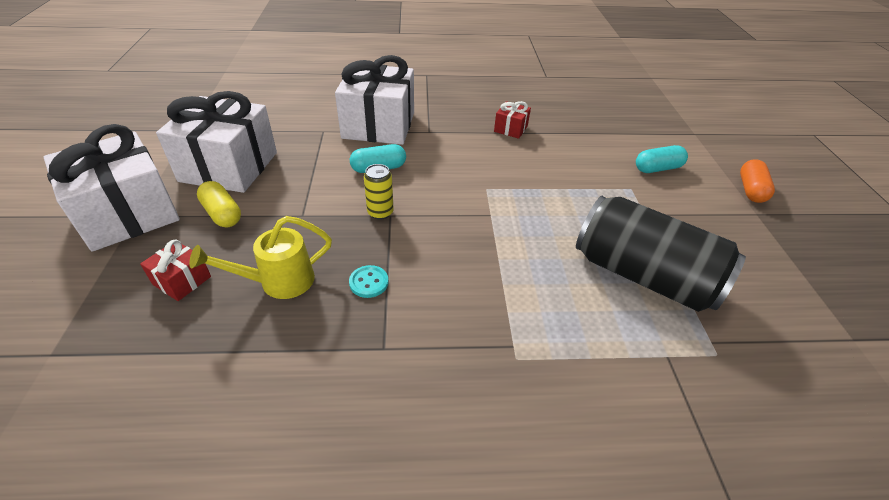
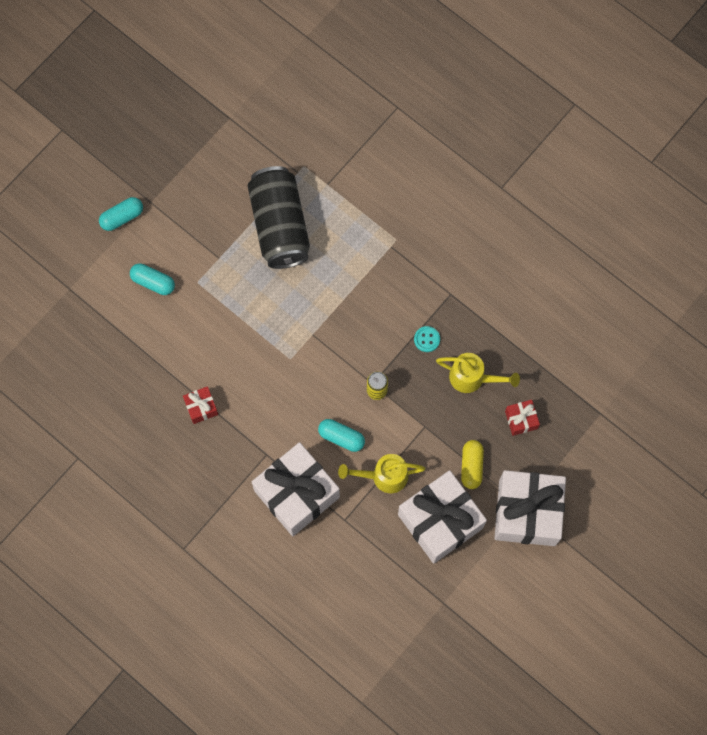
camera: 135 degrees left, 30 degrees up
orange capsule [740,159,775,203] -> turquoise capsule [99,197,143,231]
none -> yellow watering can [338,454,425,493]

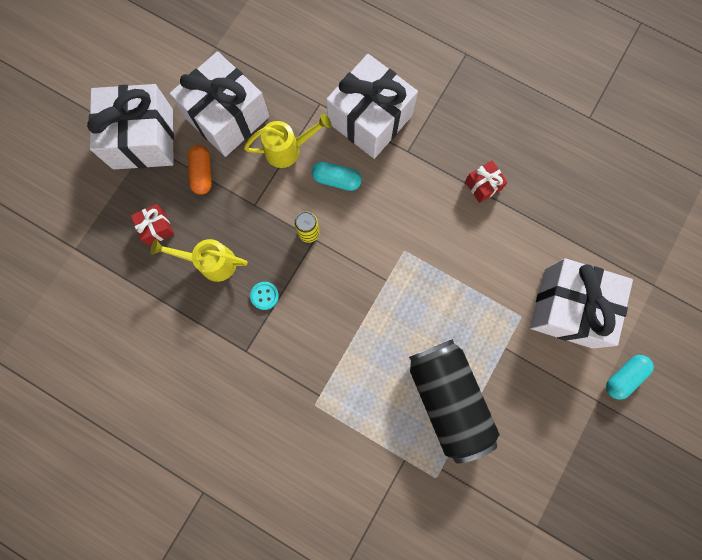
camera: 170 degrees right, 5 degrees up
turquoise capsule [130,263,175,295] -> white gift [530,258,633,349]
yellow capsule [461,440,484,489] -> orange capsule [188,145,212,195]

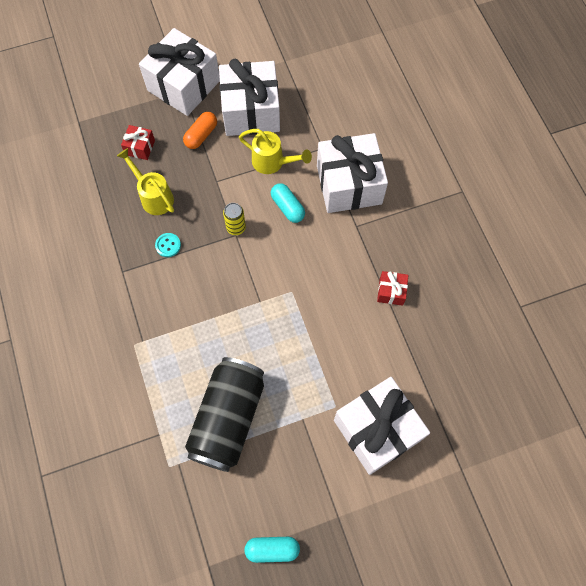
camera: 40 degrees right, 10 degrees down
turquoise capsule [606,355,654,400] -> turquoise capsule moved to [244,537,300,563]

